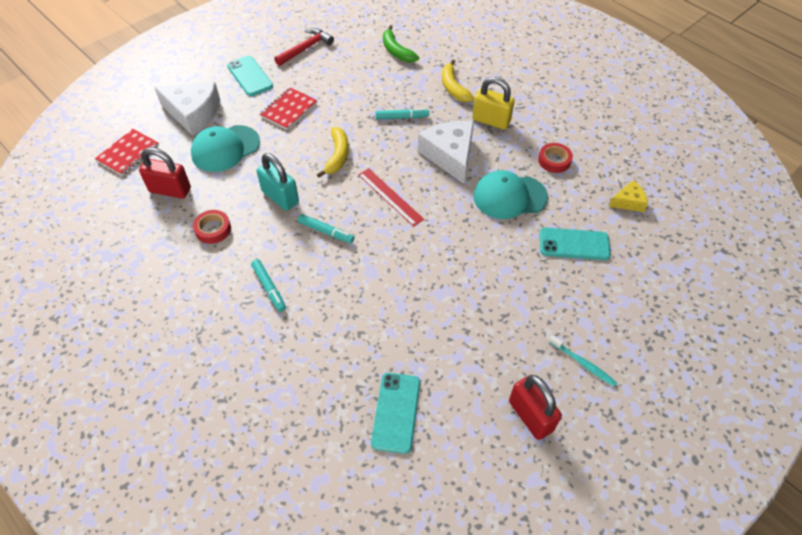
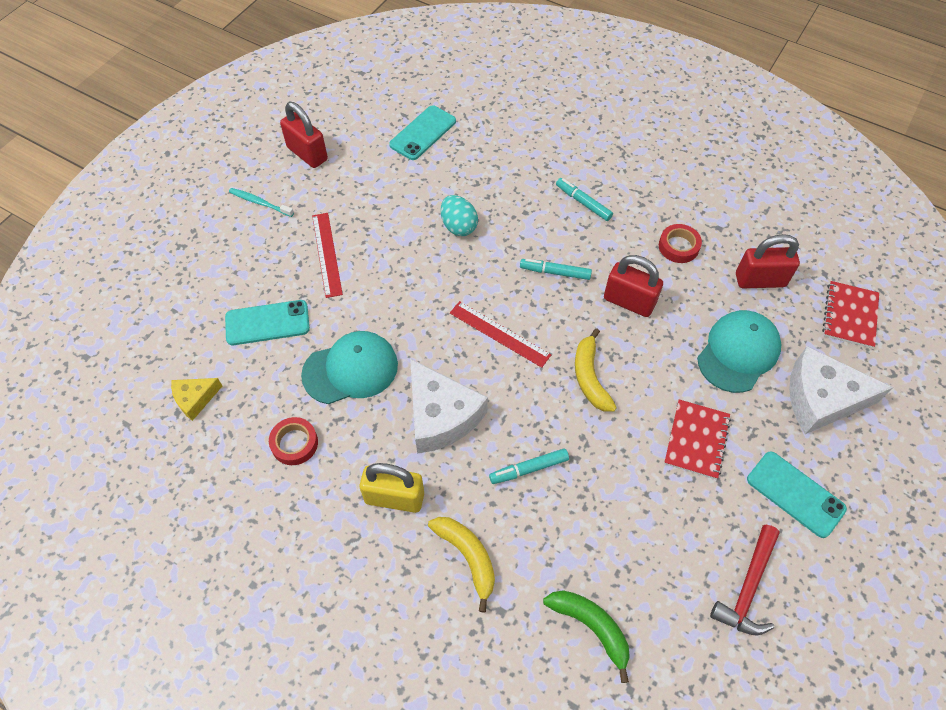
camera: 165 degrees right, 5 degrees up
turquoise padlock [257,153,299,211] -> red padlock [604,255,663,317]
turquoise phone [371,373,420,454] -> turquoise phone turned 45 degrees clockwise [389,105,456,160]
none -> red ruler [312,213,343,298]
none -> turquoise egg [441,195,478,236]

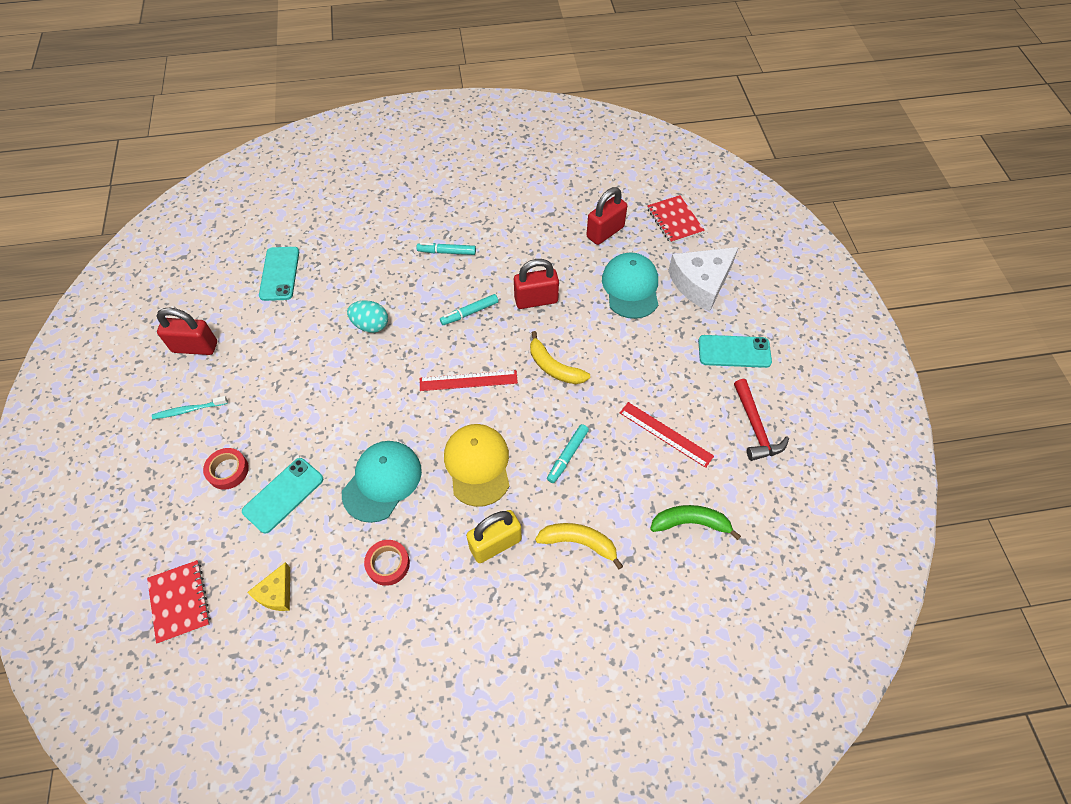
camera: 40 degrees left, 0 degrees up
red ruler [312,213,343,298] -> red ruler moved to [620,402,714,468]
white cheese [410,359,488,454] -> yellow cap [444,424,509,507]
red tape [659,224,702,263] -> red tape moved to [203,448,249,490]
red notebook [664,400,731,479] -> red notebook moved to [147,560,211,644]

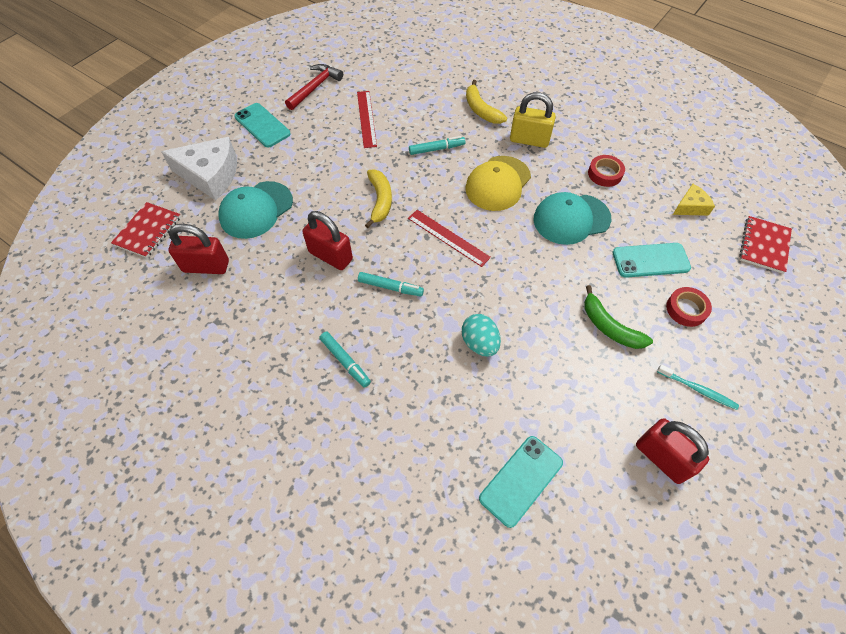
camera: 135 degrees left, 0 degrees up
green banana [650,505,741,540] -> green banana moved to [584,285,653,349]

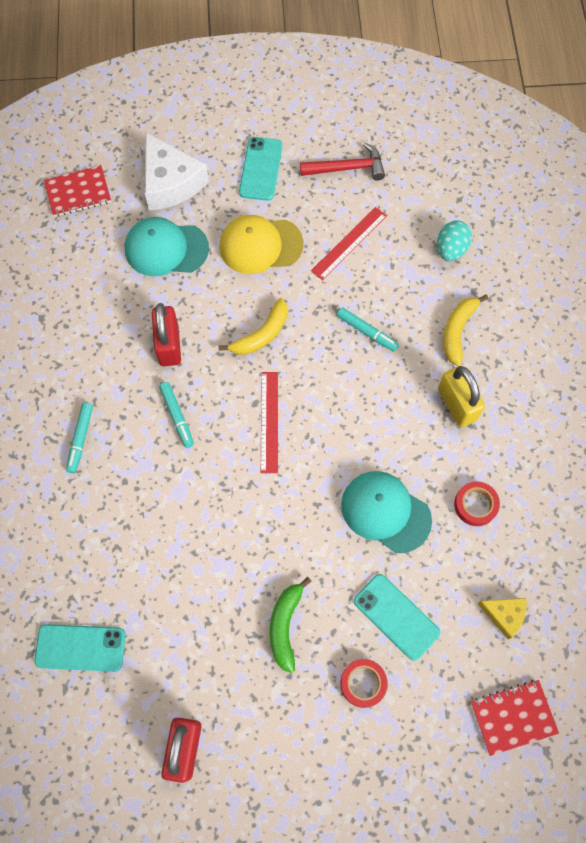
camera: 50 degrees right, 10 degrees up
red padlock [169,224,229,274] -> none
turquoise egg [462,314,501,357] -> turquoise egg moved to [437,221,472,261]
yellow cap [465,156,531,211] -> yellow cap moved to [220,215,304,274]
turquoise toothbrush [657,364,739,410] -> none

